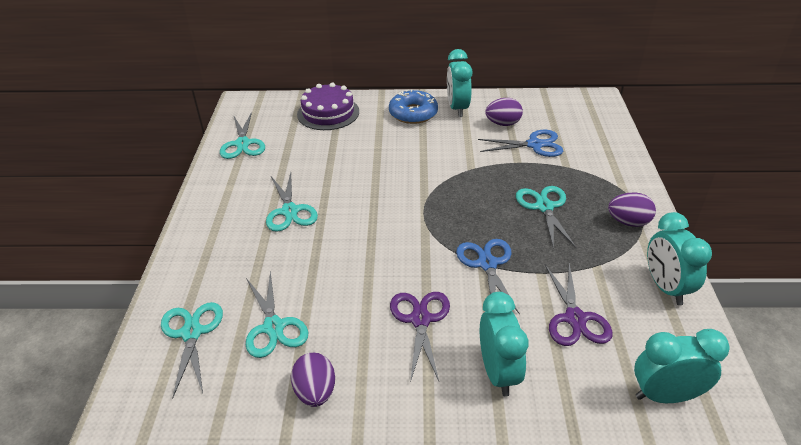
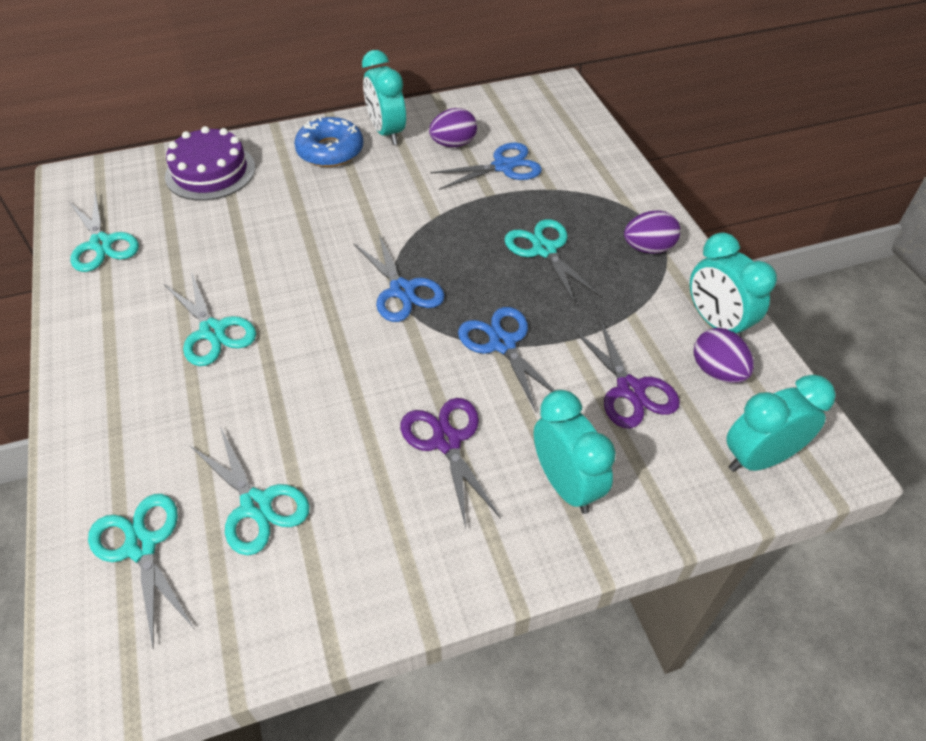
camera: 20 degrees left, 10 degrees up
purple egg [291,353,335,407] -> purple egg moved to [694,328,754,383]
none -> blue scissors [353,234,445,322]

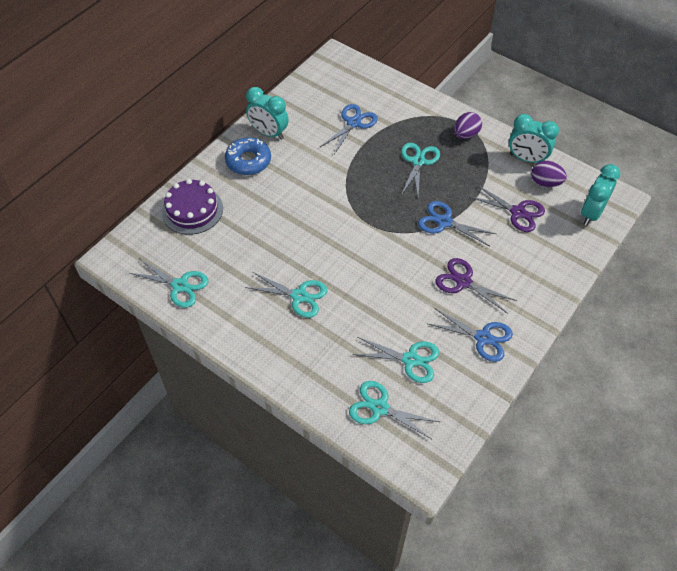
camera: 35 degrees left, 5 degrees up
blue scissors [353,234,445,322] -> blue scissors moved to [428,308,513,362]
purple egg [429,108,477,147] -> none
turquoise scissors [504,219,601,306] -> turquoise scissors turned 75 degrees clockwise [401,143,440,196]
turquoise clock [534,390,616,514] -> none

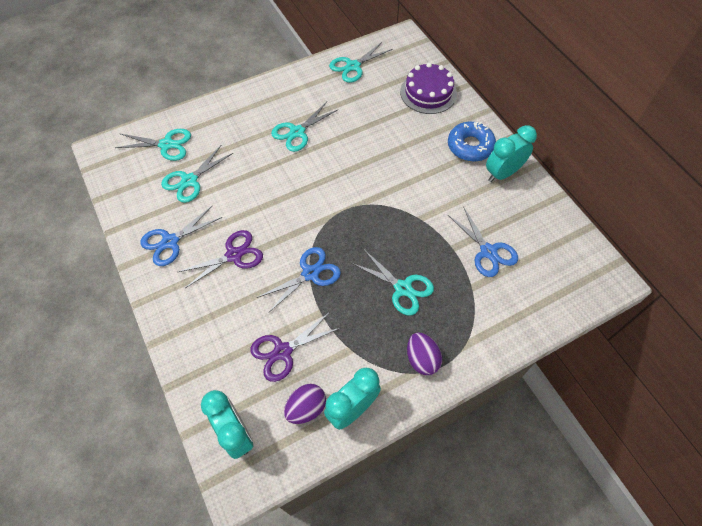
camera: 115 degrees right, 5 degrees up
turquoise scissors [349,381,439,440] -> turquoise scissors turned 45 degrees clockwise [115,129,191,161]

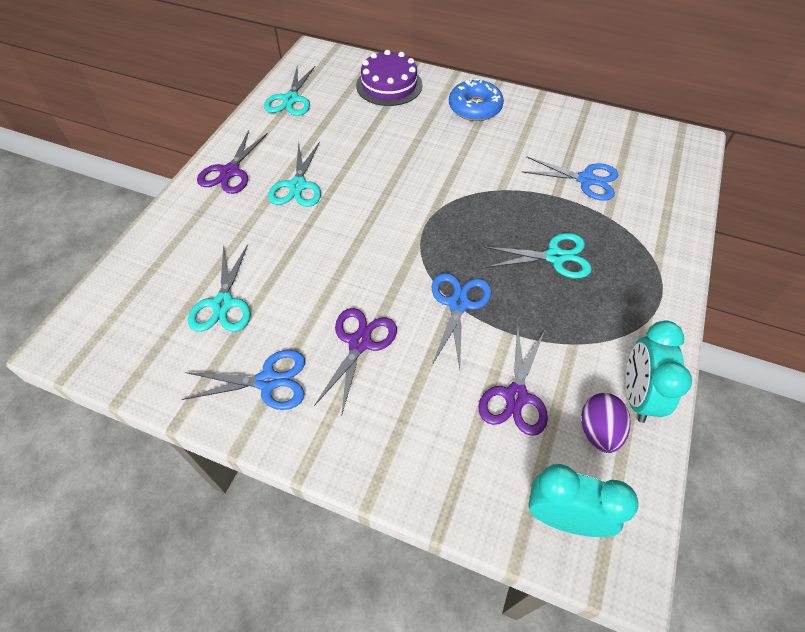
camera: 40 degrees left, 5 degrees down
turquoise scissors [115,129,191,161] -> none
blue scissors [140,206,222,266] -> blue scissors turned 105 degrees counterclockwise [182,350,305,410]
purple egg [407,332,442,375] -> none
turquoise clock [486,125,537,182] -> none
none -> purple scissors [197,130,268,194]

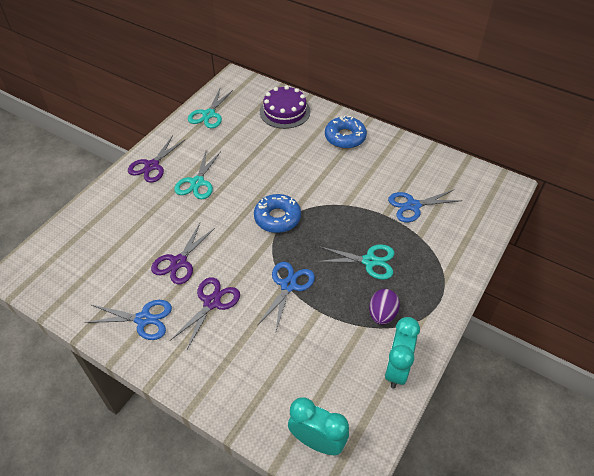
camera: 10 degrees right, 5 degrees down
turquoise scissors [188,244,251,332] -> none
purple scissors [478,325,548,436] -> purple scissors moved to [151,223,215,284]
blue scissors [522,156,618,201] -> blue scissors turned 135 degrees clockwise [388,189,462,222]
purple egg [581,393,631,453] -> purple egg moved to [369,289,400,325]
none -> blue donut [254,194,301,233]

